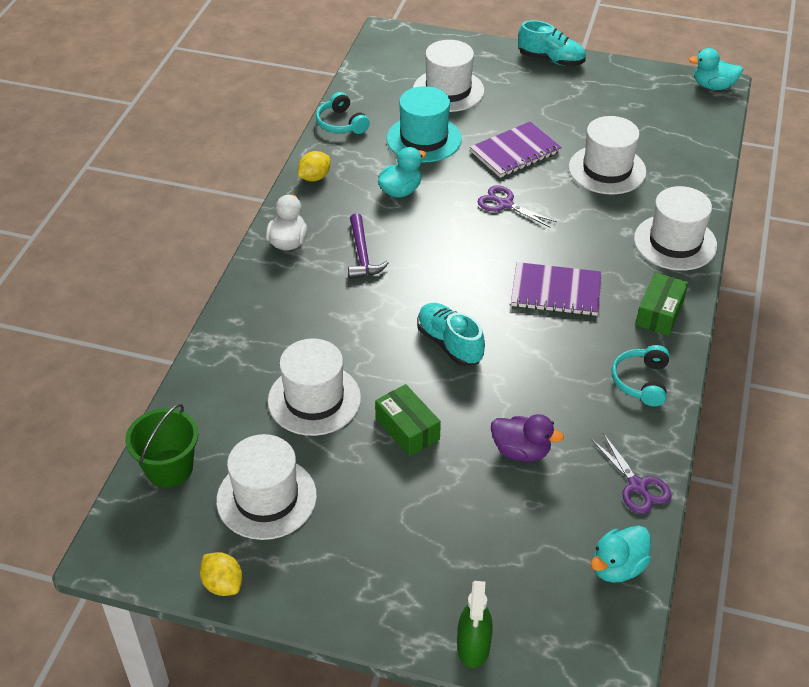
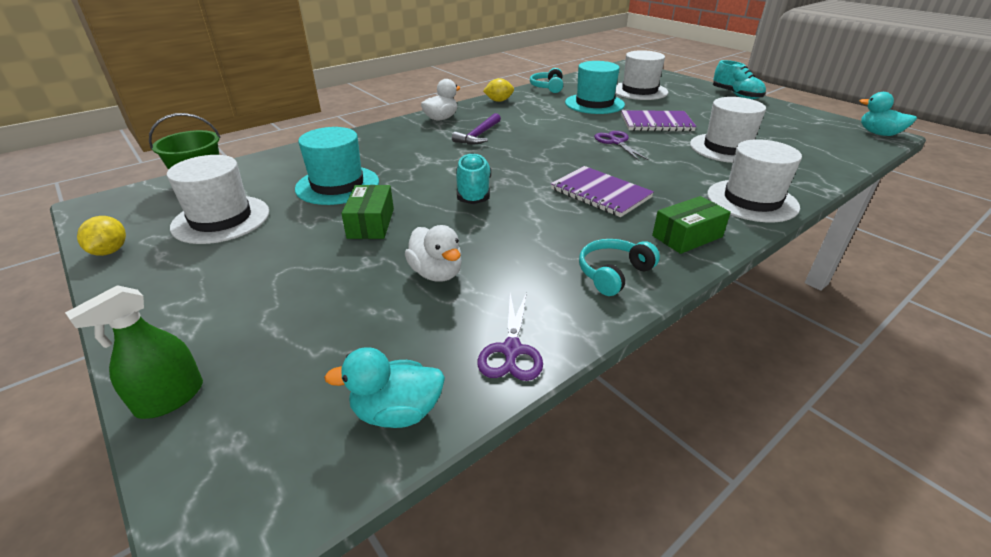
camera: 35 degrees right, 10 degrees down
white hat [268,338,361,436] -> turquoise hat [295,127,379,205]
turquoise duck [378,147,426,198] -> none
purple duck [491,414,564,462] -> white duck [405,225,462,282]

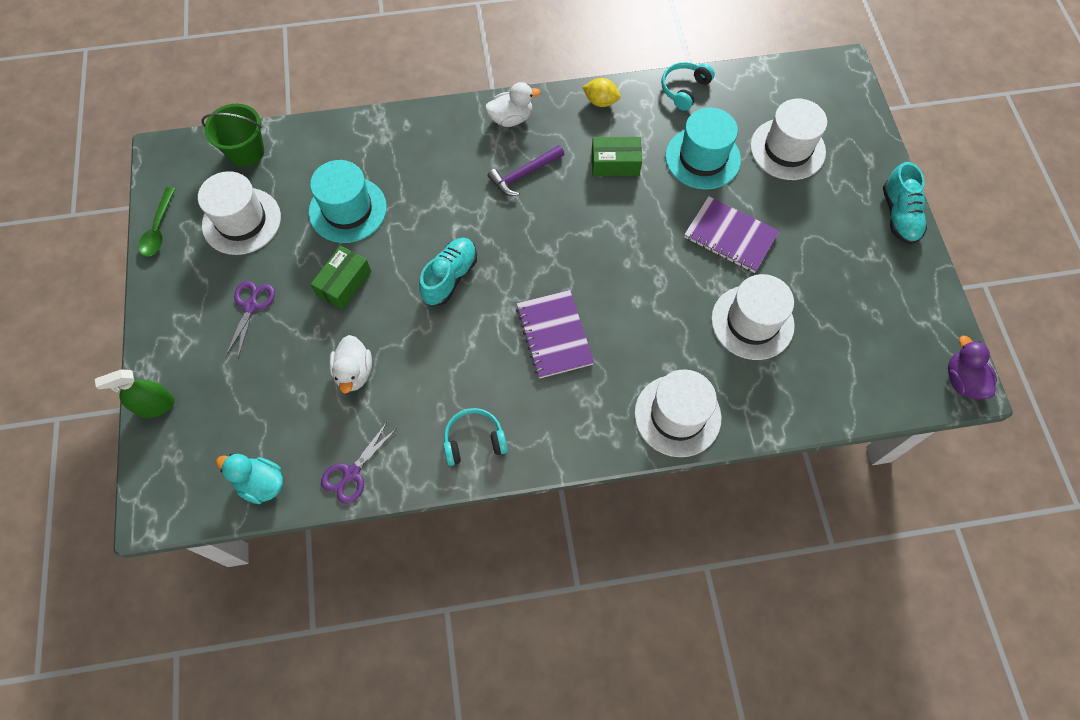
camera: 30 degrees right, 30 degrees up
yellow lemon [77,216,126,256] -> green spoon [138,187,175,257]
purple scissors [594,131,649,161] -> purple scissors moved to [225,281,275,358]
green box [652,196,731,254] -> green box moved to [591,137,642,176]
turquoise duck [859,92,917,136] -> purple duck [948,336,997,400]

